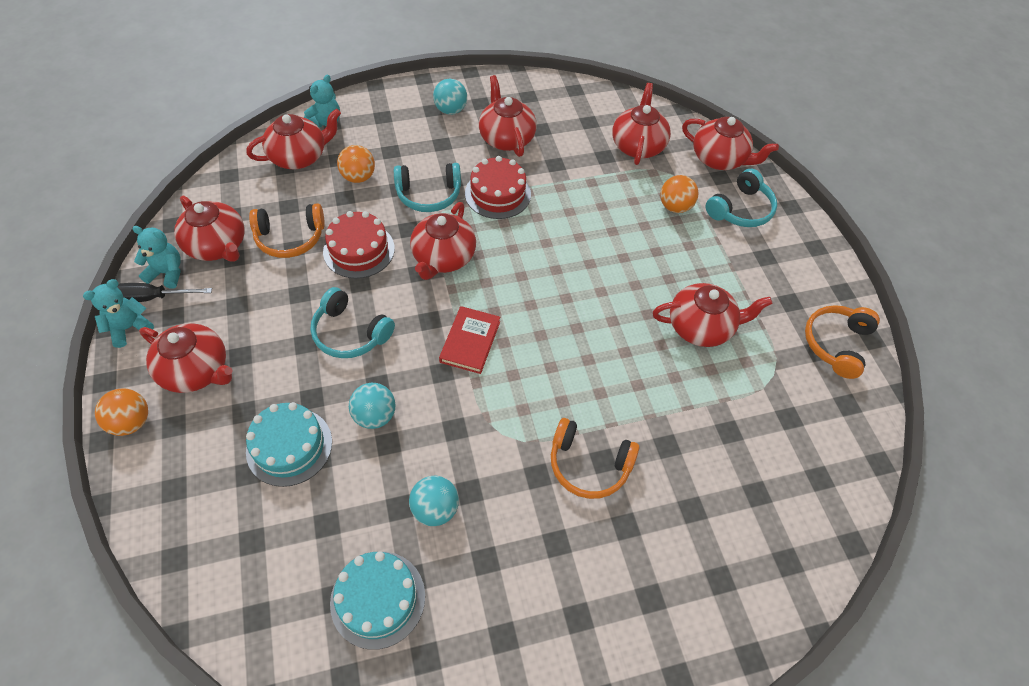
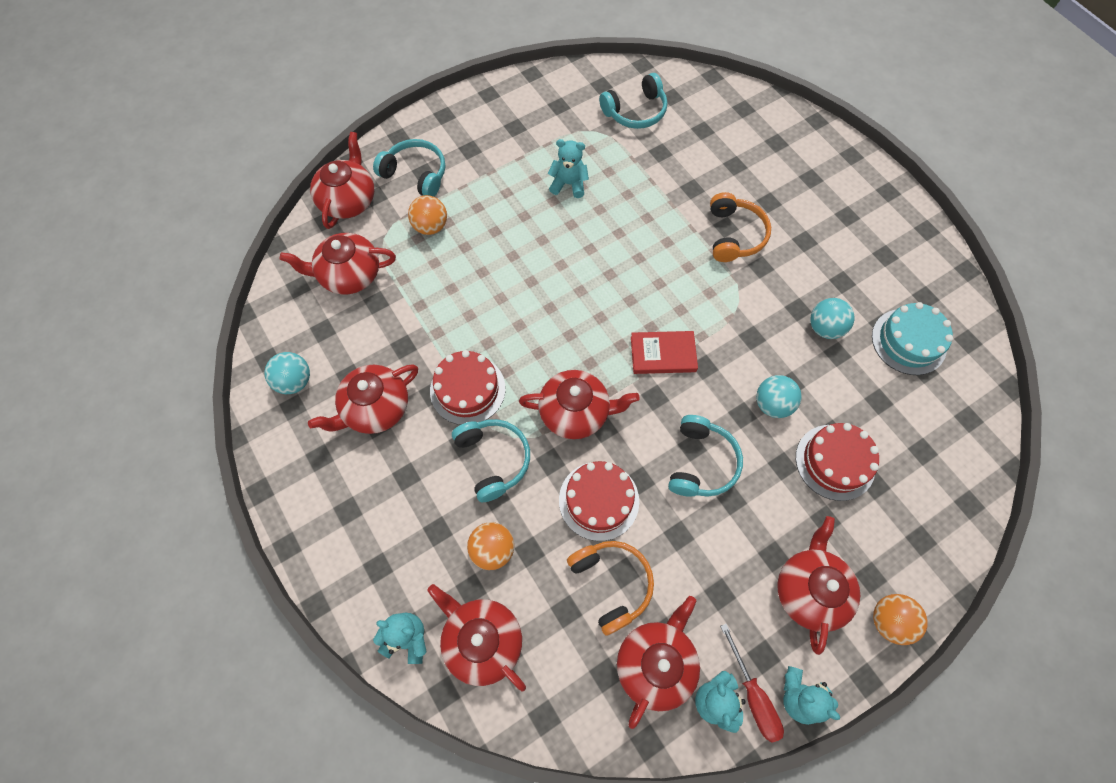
camera: 105 degrees left, 10 degrees up
black screwdriver [117,283,212,302] -> red screwdriver [720,624,784,743]
turquoise cake [246,402,332,487] -> red cake [796,423,879,501]
turquoise ball [433,79,467,115] -> turquoise ball moved to [265,352,310,394]
red teapot [653,283,772,347] -> turquoise teddy bear [548,139,589,198]
orange headphones [805,305,880,379] -> none
none -> turquoise headphones [599,73,667,129]

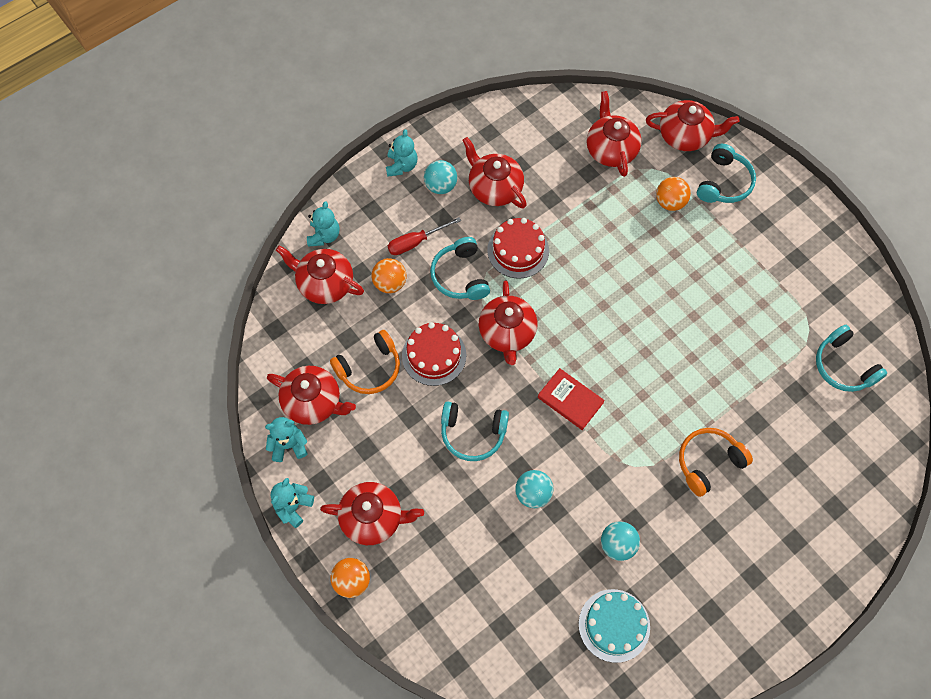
camera: 85 degrees right, 0 degrees up
turquoise ball [265,352,310,394] -> turquoise ball moved to [424,160,457,194]
red teapot [427,584,526,691] -> red teapot turned 105 degrees counterclockwise [276,246,364,304]
turquoise headphones [452,419,530,502] -> turquoise headphones turned 105 degrees clockwise [430,237,490,300]
turquoise teddy bear [548,139,589,198] -> turquoise teddy bear moved to [386,129,417,177]
red book [631,331,698,374] -> red book turned 45 degrees counterclockwise [538,368,605,430]
orange headphones [710,192,771,262] -> orange headphones turned 150 degrees clockwise [679,428,753,497]
red screwdriver [720,624,784,743] -> red screwdriver moved to [388,217,461,255]
red cake [796,423,879,501] -> none

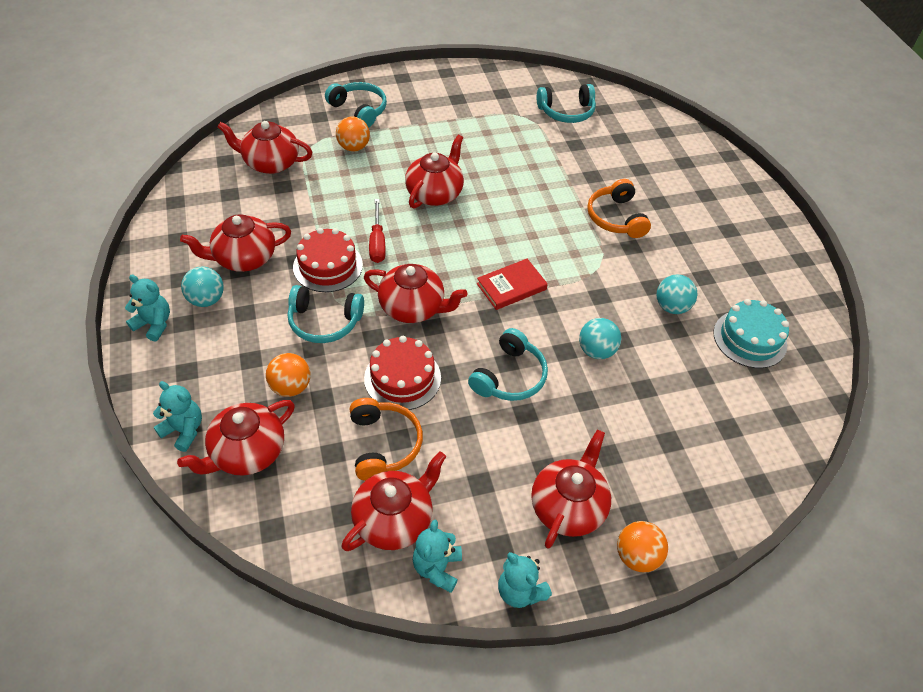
camera: 70 degrees left, 15 degrees down
red screwdriver [388,217,461,255] -> red screwdriver moved to [369,199,386,263]
red teapot [646,100,739,151] -> red teapot moved to [405,135,464,209]

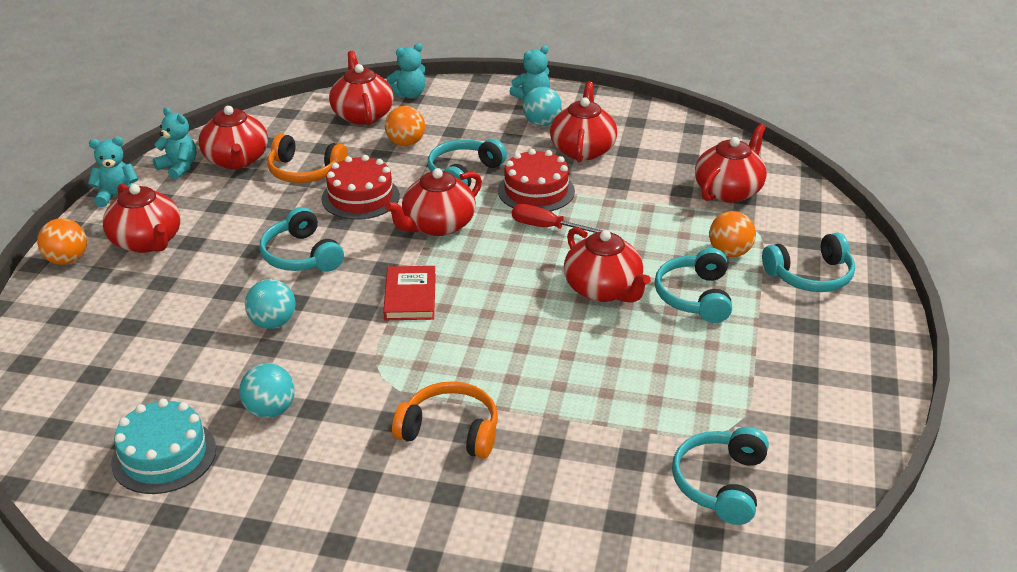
camera: 120 degrees right, 15 degrees down
none -> turquoise headphones [655,248,732,323]

